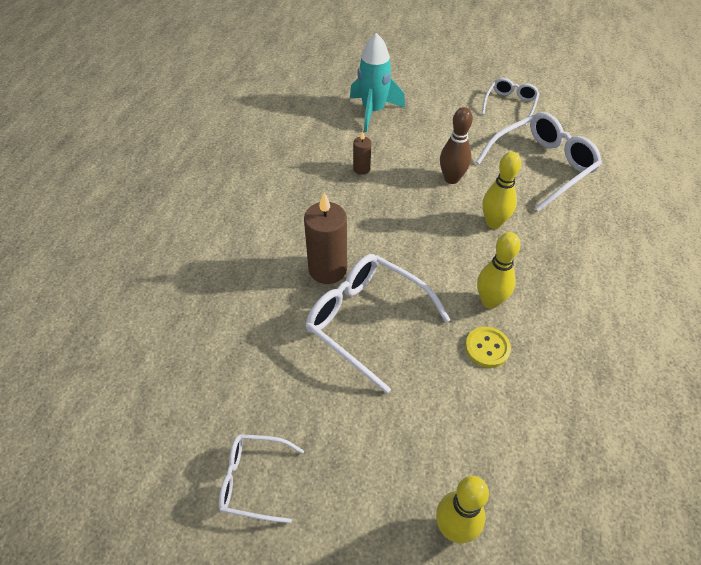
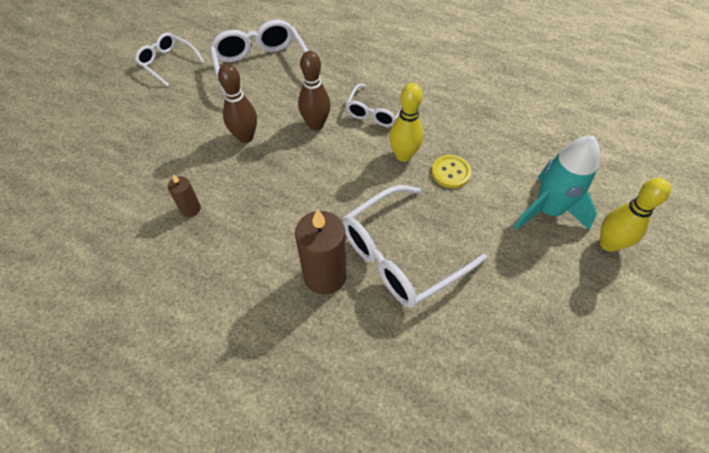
camera: 75 degrees left, 5 degrees up
white glasses [219,434,304,523] -> white glasses moved to [345,84,402,127]
turquoise rocket [350,33,405,132] -> turquoise rocket moved to [514,136,600,230]
yellow bowling pin [482,152,521,229] -> brown bowling pin [298,51,331,130]

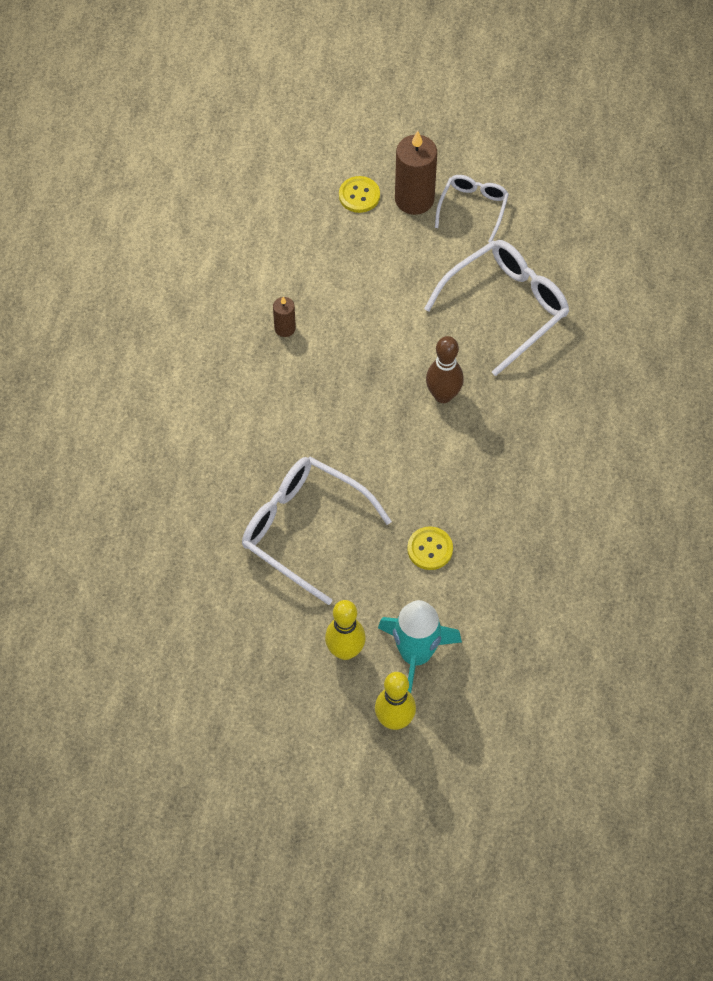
camera: 70 degrees right, 5 degrees up
brown bowling pin [218,64,257,143] -> none
brown candle [295,209,347,295] -> brown candle moved to [395,131,437,215]
white glasses [345,84,402,127] -> none
yellow bowling pin [389,83,423,162] -> yellow bowling pin moved to [325,600,366,660]
none -> yellow button [339,176,380,213]

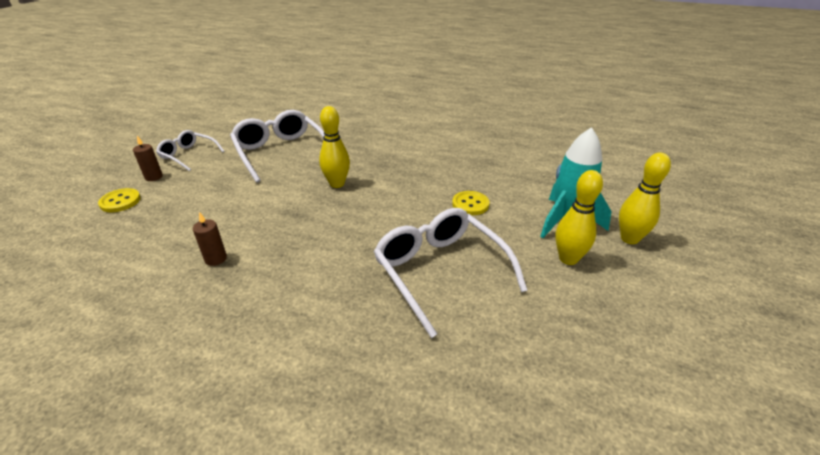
camera: 80 degrees left, 25 degrees down
white glasses [242,457,392,605] -> white glasses turned 105 degrees clockwise [374,208,528,338]
brown candle [395,131,437,215] -> brown candle [133,136,163,181], size x0.51
brown bowling pin [426,336,464,403] -> yellow bowling pin [319,106,350,188]

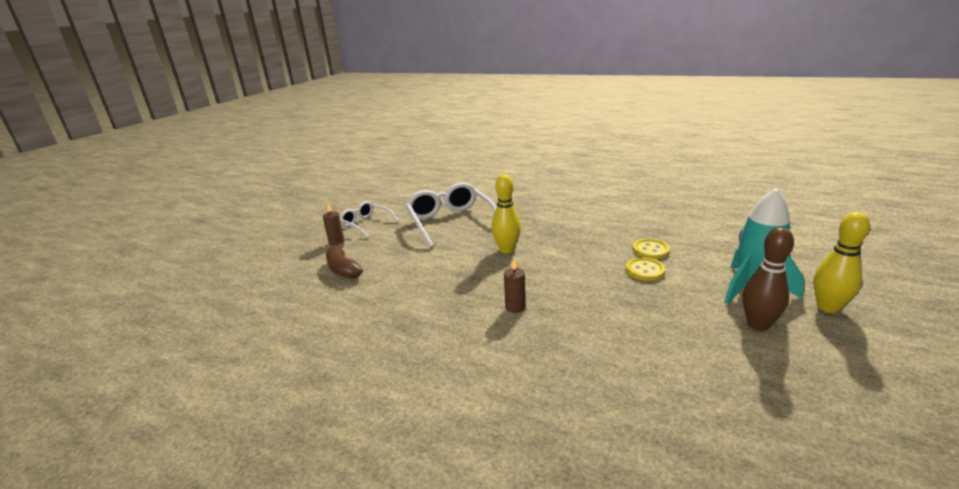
camera: 10 degrees right, 10 degrees down
yellow button [98,188,141,213] -> yellow button moved to [633,239,670,259]
brown candle [193,212,227,266] -> brown candle moved to [504,259,526,313]
white glasses [374,208,528,338] -> none
yellow bowling pin [555,170,603,265] -> brown bowling pin [743,227,794,331]
none -> brown banana [326,243,363,279]

